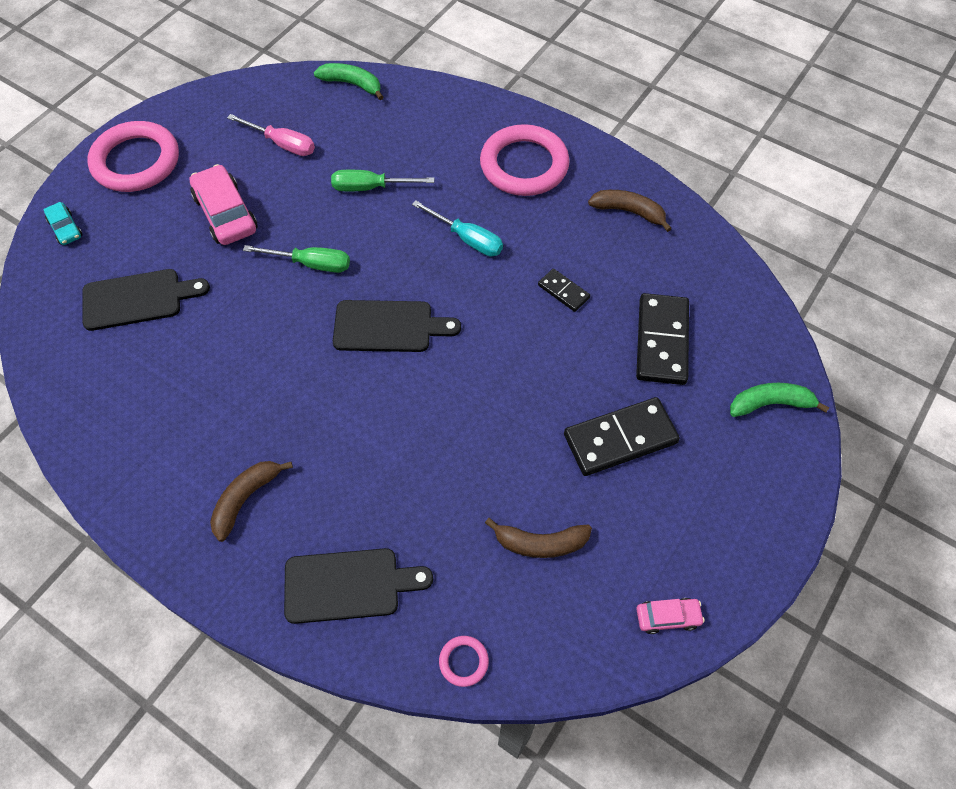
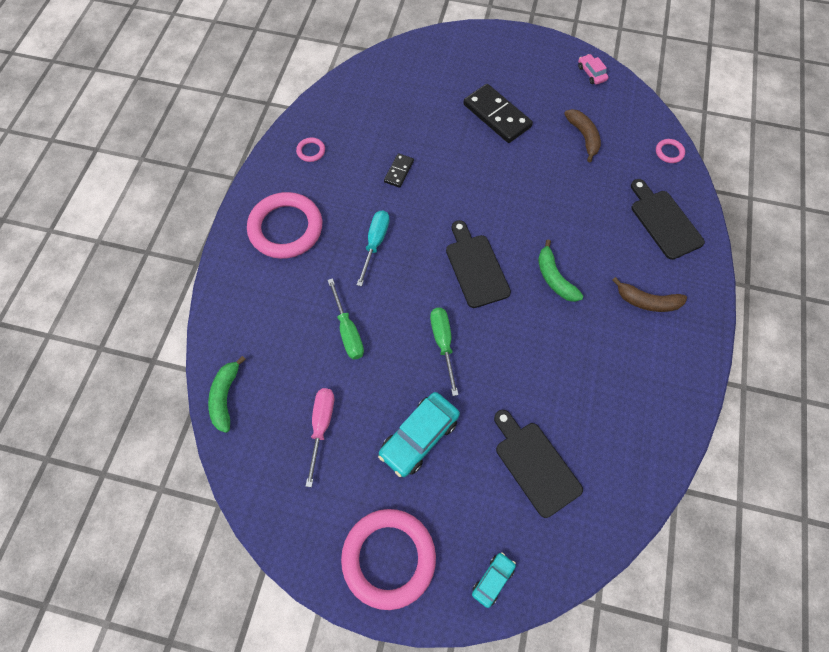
camera: 110 degrees left, 5 degrees up
pink car [189,164,258,245] -> turquoise car [378,392,460,477]
brown banana [588,190,672,232] -> pink ring [296,138,325,162]
black domino [636,293,689,385] -> none
green banana [730,383,829,417] -> green banana moved to [538,239,583,302]

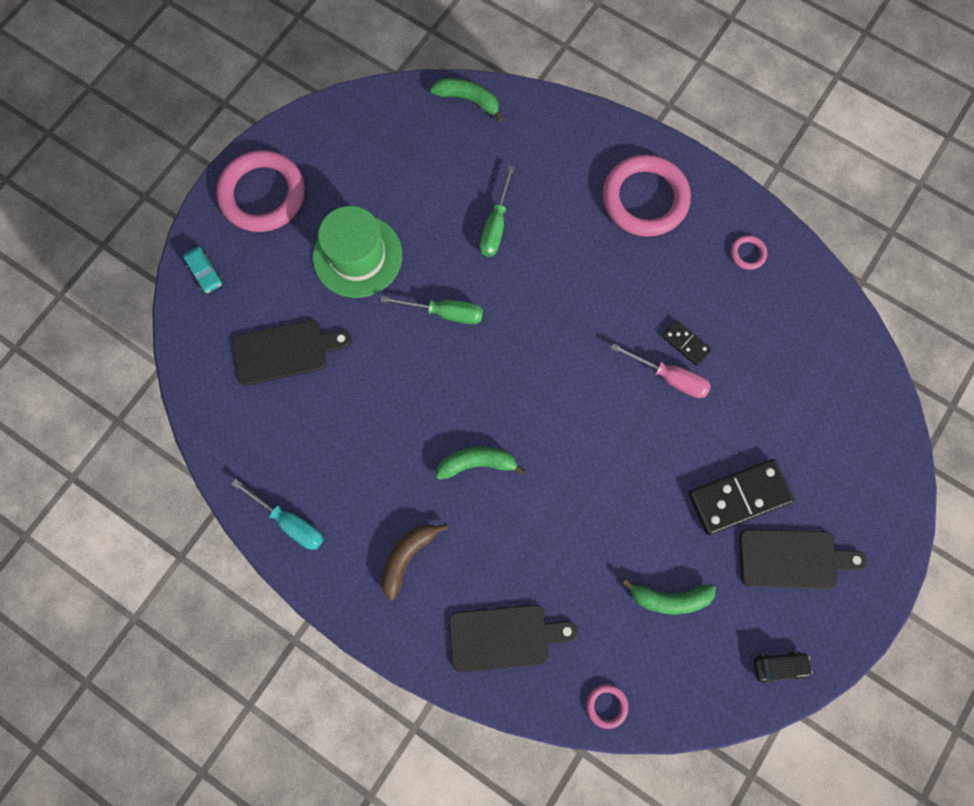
camera: 110 degrees right, 10 degrees up
pink screwdriver [306,388,334,487] -> pink screwdriver moved to [611,343,711,398]
green screwdriver [328,278,364,360] -> green screwdriver turned 75 degrees counterclockwise [480,165,515,257]
turquoise screwdriver [357,210,390,286] -> turquoise screwdriver moved to [231,479,323,550]
turquoise car [378,392,460,477] -> green hat [313,206,402,298]
black cutting board [446,220,511,308] -> black cutting board moved to [739,529,867,589]
brown banana [564,109,601,162] -> green banana [622,578,716,615]
pink car [578,54,608,85] -> black car [754,651,813,683]

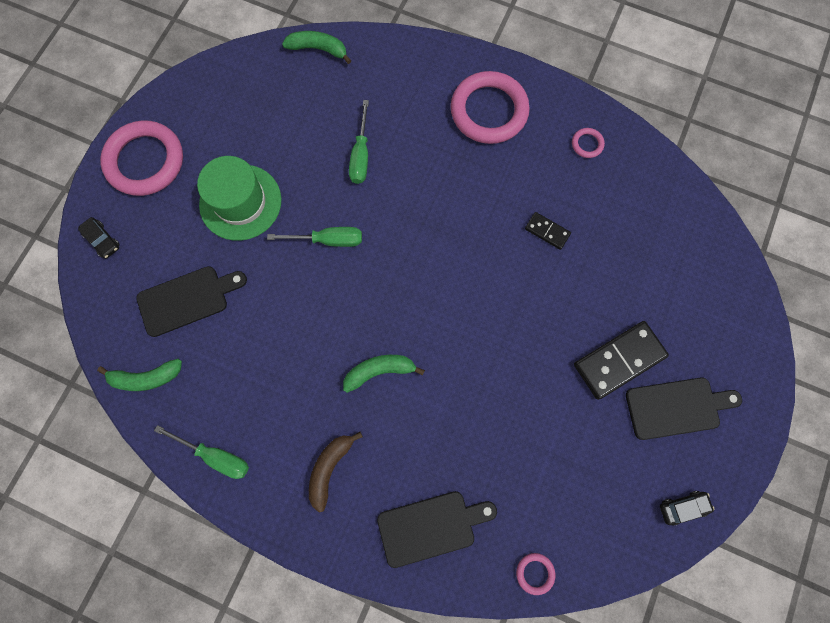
camera: 10 degrees left, 0 degrees up
turquoise car [183,247,223,293] -> black car [78,217,120,259]
turquoise screwdriver [231,479,323,550] -> green screwdriver [154,425,249,479]
pink screwdriver [611,343,711,398] -> none
green banana [622,578,716,615] -> green banana moved to [97,359,182,391]

